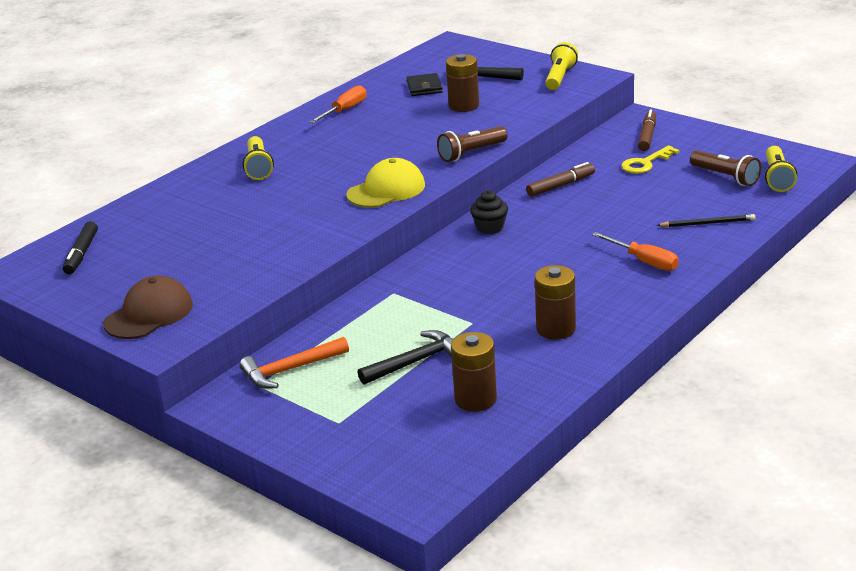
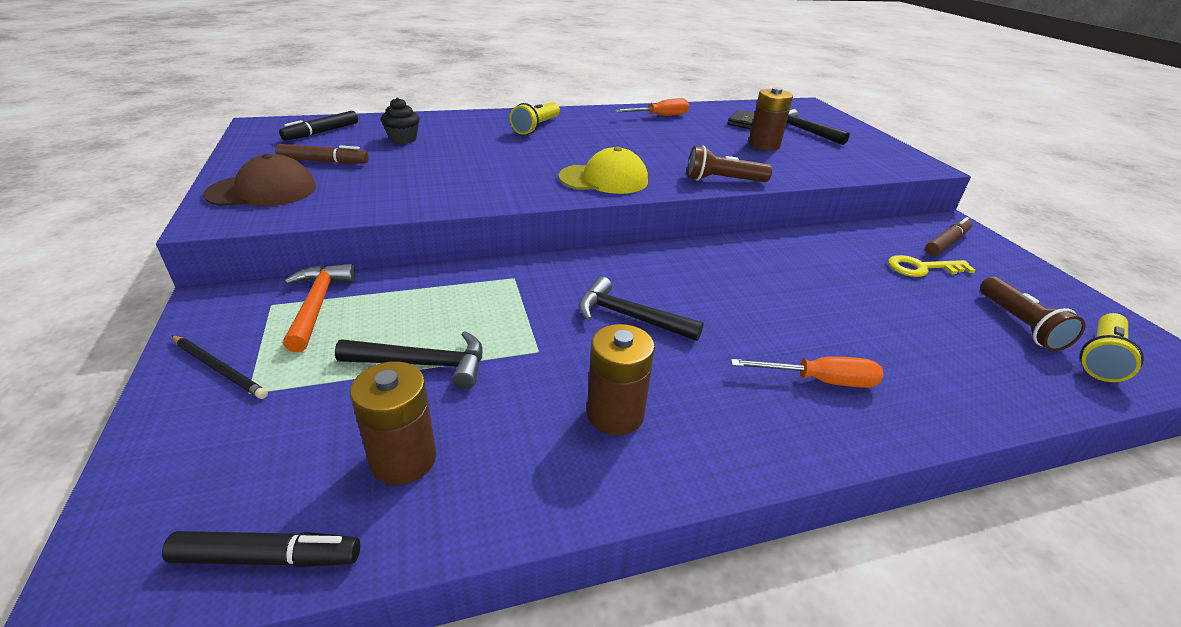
camera: 30 degrees right, 5 degrees up
orange hammer [239,337,349,389] -> orange hammer turned 75 degrees clockwise [283,264,355,352]
black cupcake [470,190,508,234] -> black cupcake moved to [381,97,420,144]
brown marker [526,162,595,197] -> brown marker moved to [275,144,369,164]
yellow flashlight [545,42,578,90] -> none
orange screwdriver [592,232,679,271] -> orange screwdriver turned 75 degrees counterclockwise [731,356,883,388]
black pencil [657,214,755,227] -> black pencil moved to [172,336,268,399]
none -> black marker [162,531,360,567]
none -> black hammer [579,276,704,341]

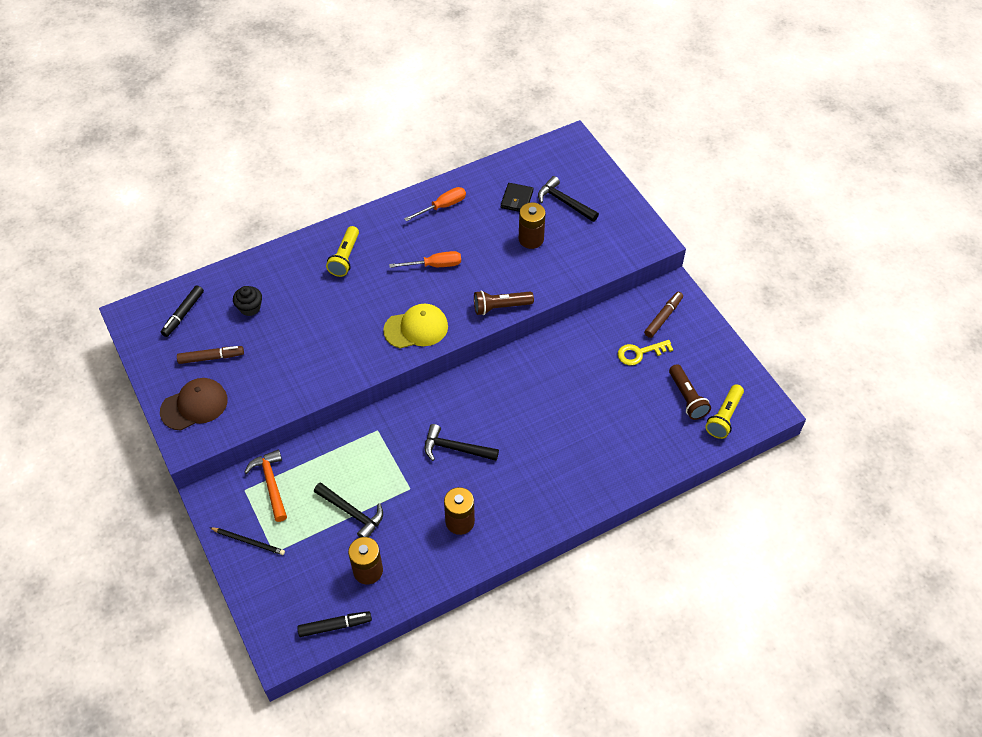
camera: 10 degrees left, 20 degrees up
black hammer [335,331,483,389] -> black hammer turned 45 degrees clockwise [314,482,383,538]
orange screwdriver [731,356,883,388] -> orange screwdriver moved to [389,251,461,268]

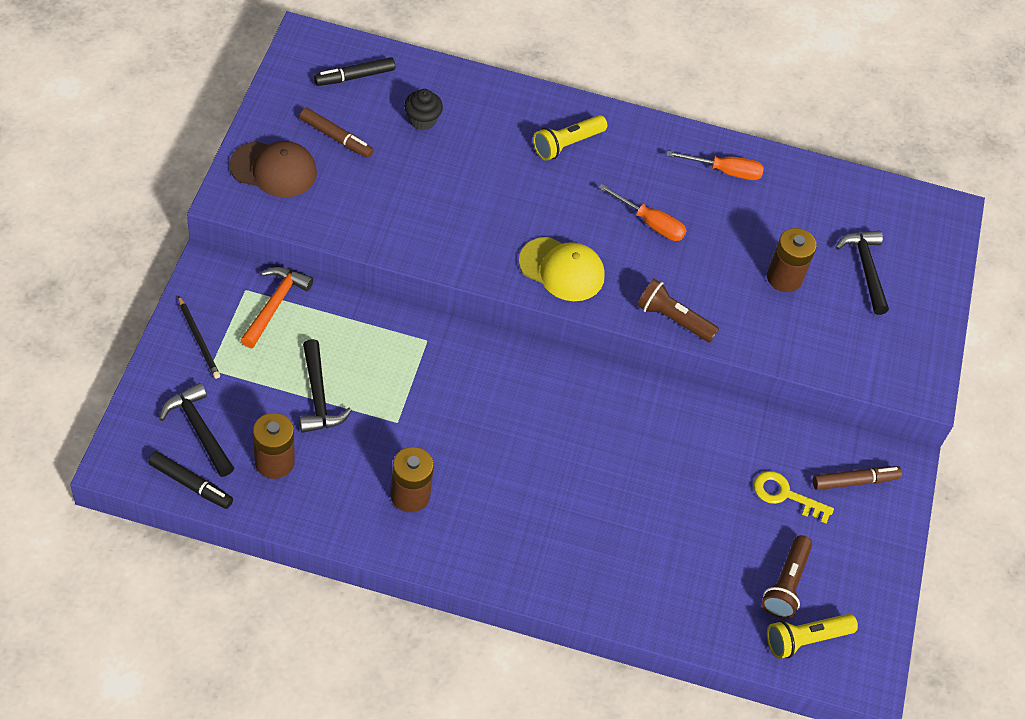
camera: 35 degrees right, 0 degrees up
black hammer [424,424,499,461] -> black hammer moved to [159,383,234,477]
black wallet [501,183,533,212] -> none

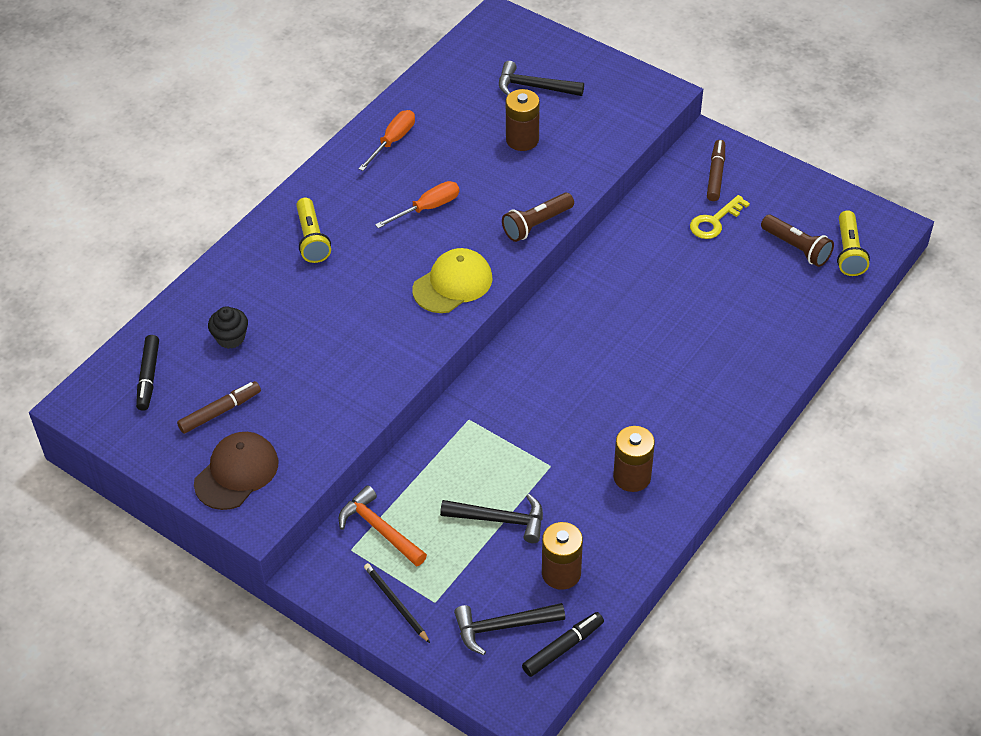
camera: 60 degrees left, 5 degrees down
black pencil [178,296,220,379] -> black pencil turned 120 degrees counterclockwise [364,563,430,643]

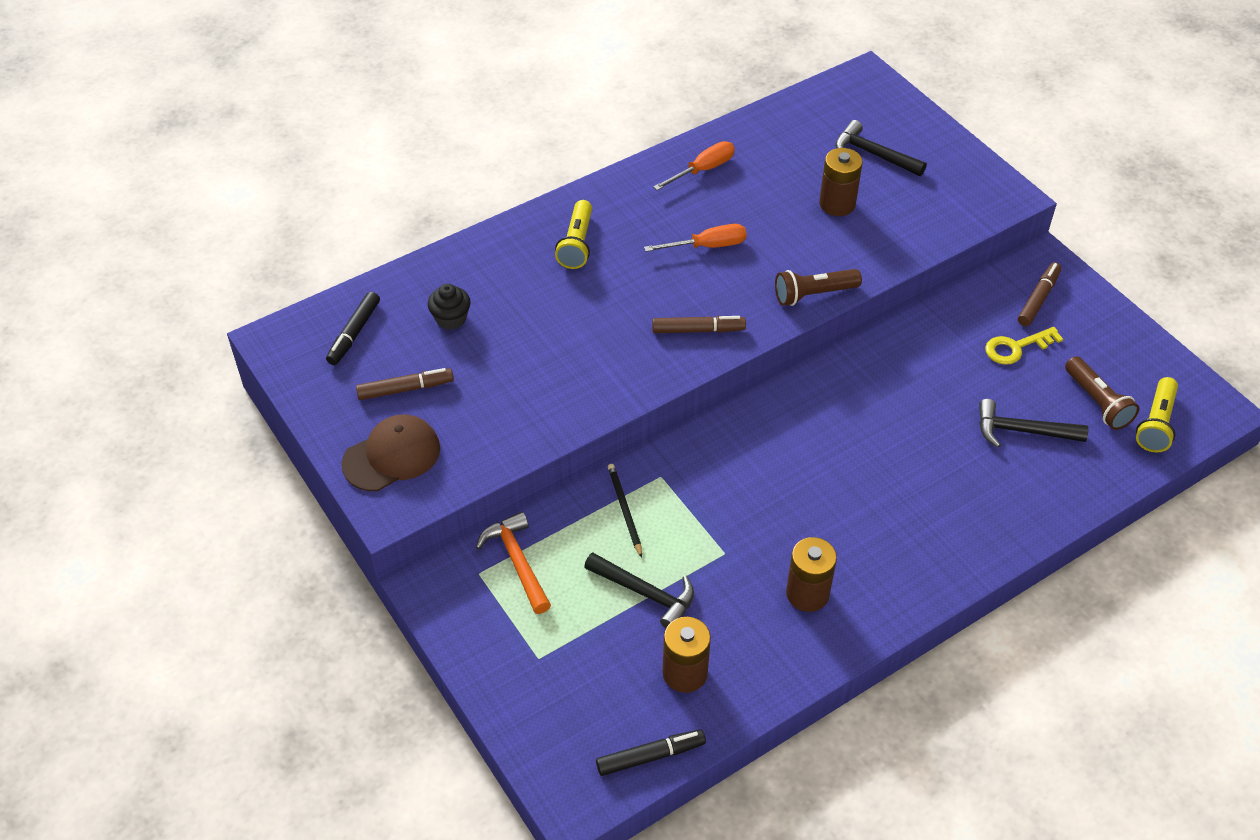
camera: 20 degrees right, 0 degrees up
black pencil [364,563,430,643] -> black pencil moved to [608,464,642,558]
yellow cap [412,248,493,313] -> brown marker [652,316,746,333]
black hammer [454,603,565,655] -> black hammer moved to [979,399,1088,448]

